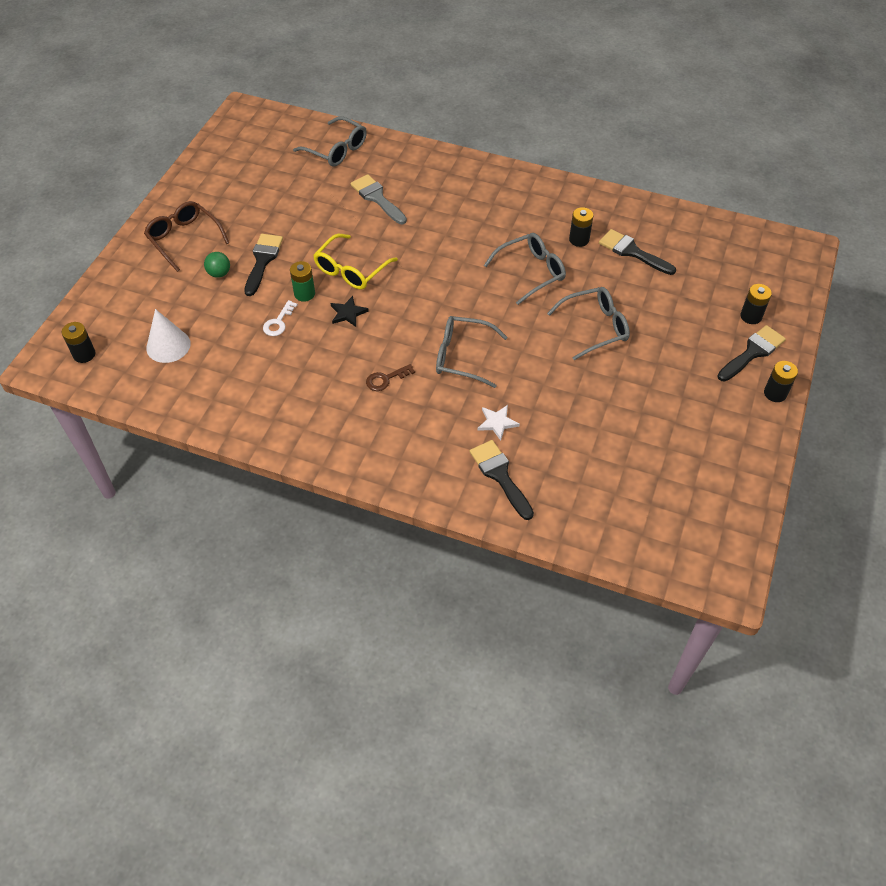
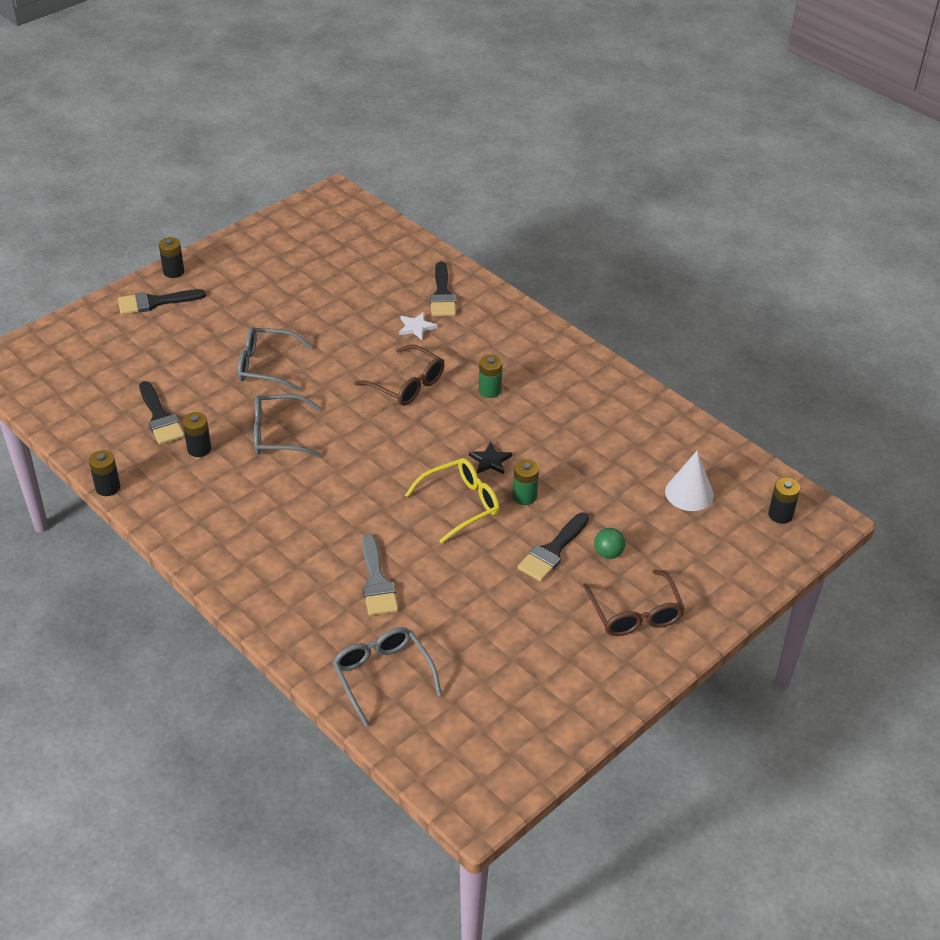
camera: 155 degrees left, 10 degrees down
white key [263,300,298,336] -> none
brown key [366,364,415,391] -> green battery [479,355,503,398]
grey glasses [436,316,508,388] -> brown glasses [354,345,445,406]
black battery [740,284,772,324] -> black battery moved to [89,450,120,496]

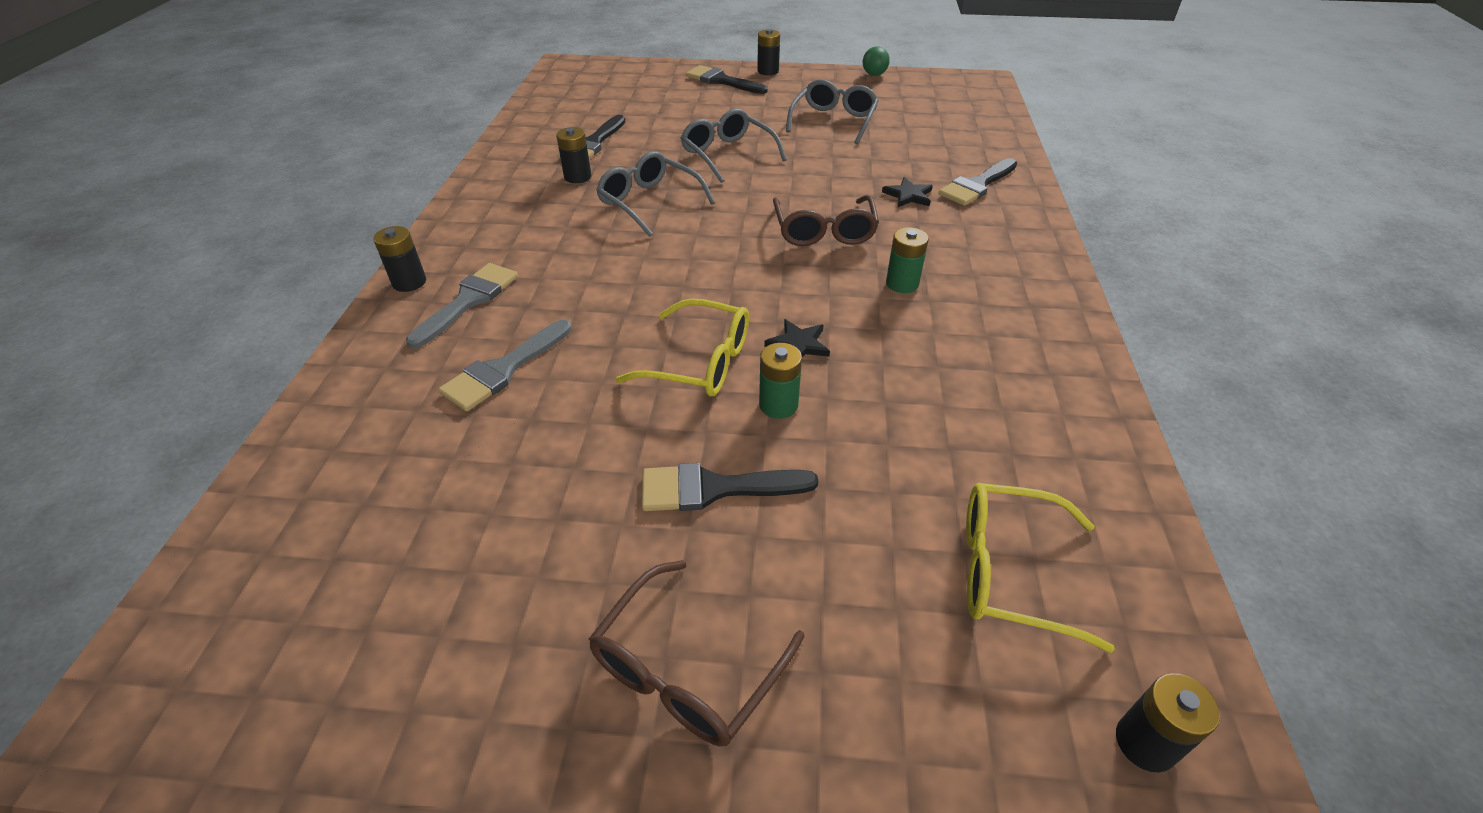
camera: 50 degrees right, 0 degrees up
black battery [89,450,120,496] -> black battery moved to [373,226,426,292]
grey glasses [332,627,442,727] -> grey glasses moved to [786,80,879,145]
white star [399,312,437,340] -> black star [882,177,933,207]
green ball [594,528,625,559] -> green ball moved to [863,46,890,76]
white cone [665,451,714,511] -> yellow glasses [966,483,1115,653]
none -> grey brush [406,263,518,349]

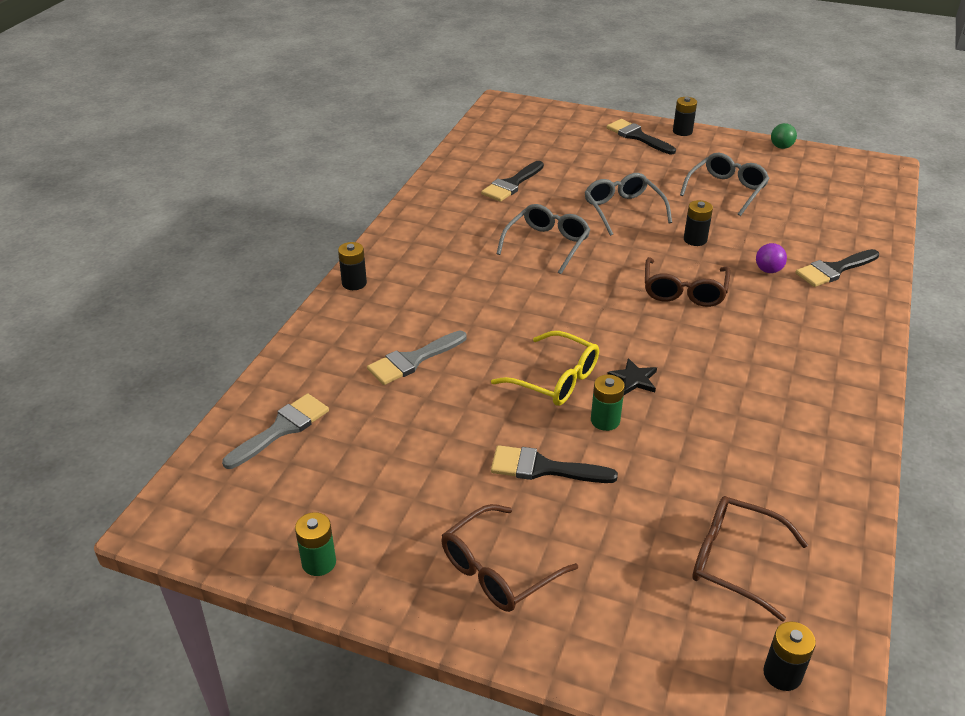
camera: 15 degrees right, 5 degrees down
grey brush [406,263,518,349] -> grey brush moved to [222,394,329,469]
black battery [556,127,591,183] -> black battery moved to [684,200,713,246]
grey glasses [596,151,715,237] -> grey glasses turned 60 degrees clockwise [496,204,591,274]
black star [882,177,933,207] -> purple ball [756,243,787,273]
green battery [886,227,929,293] -> green battery moved to [295,512,336,576]
yellow glasses [966,483,1115,653] -> brown glasses [692,496,808,622]

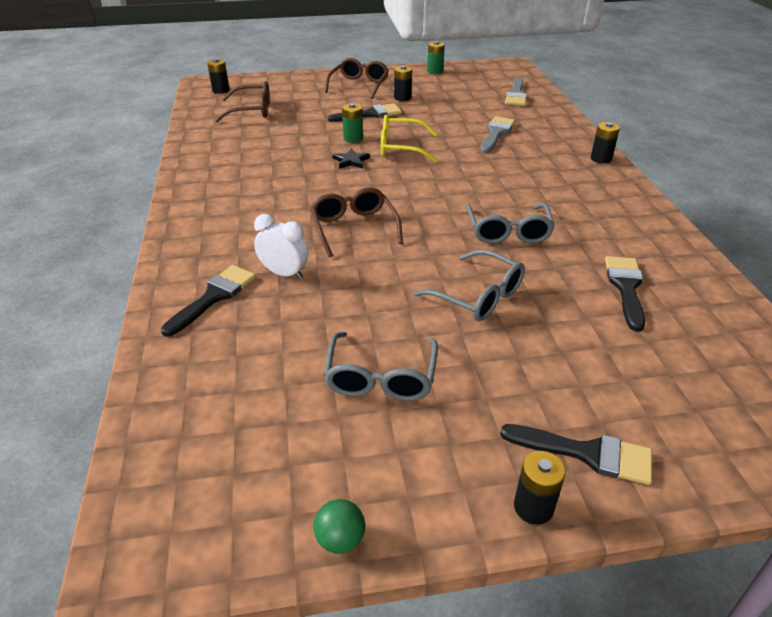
camera: 150 degrees right, 0 degrees up
black battery [684,200,713,246] -> black battery moved to [394,65,412,101]
purple ball [756,243,787,273] -> white clock [254,214,308,279]

